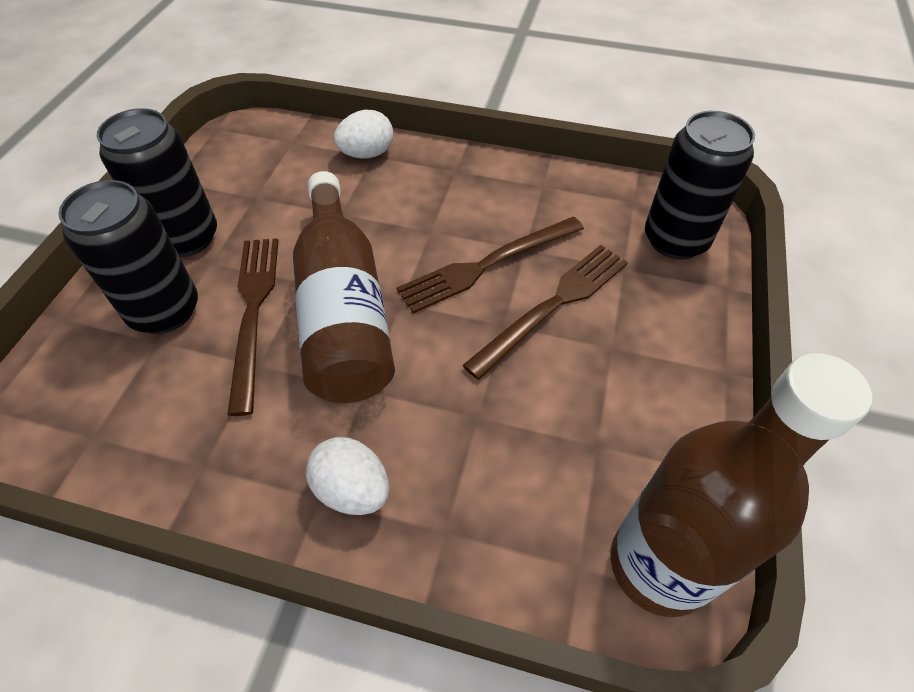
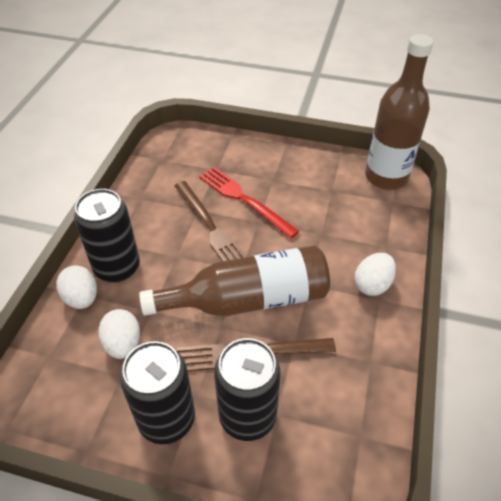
camera: 90 degrees left, 5 degrees down
brown fork [462,245,628,380] -> red fork [199,167,299,239]
black can [645,111,755,260] -> black can moved to [74,189,140,283]
none -> white egg [98,309,140,359]

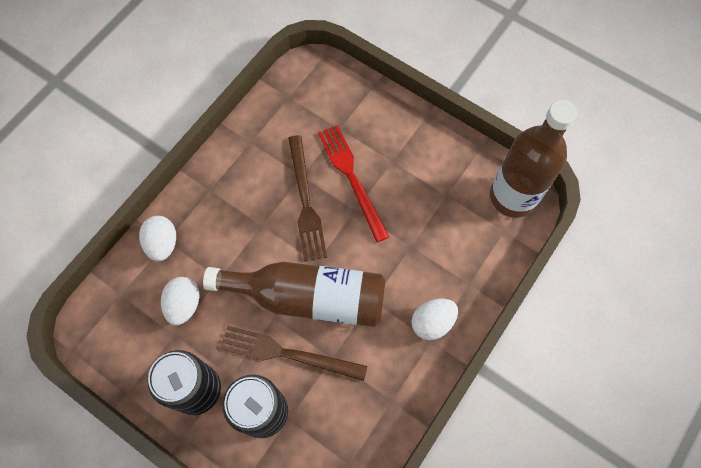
camera: 20 degrees right, 20 degrees up
black can [74,189,140,283] -> none

